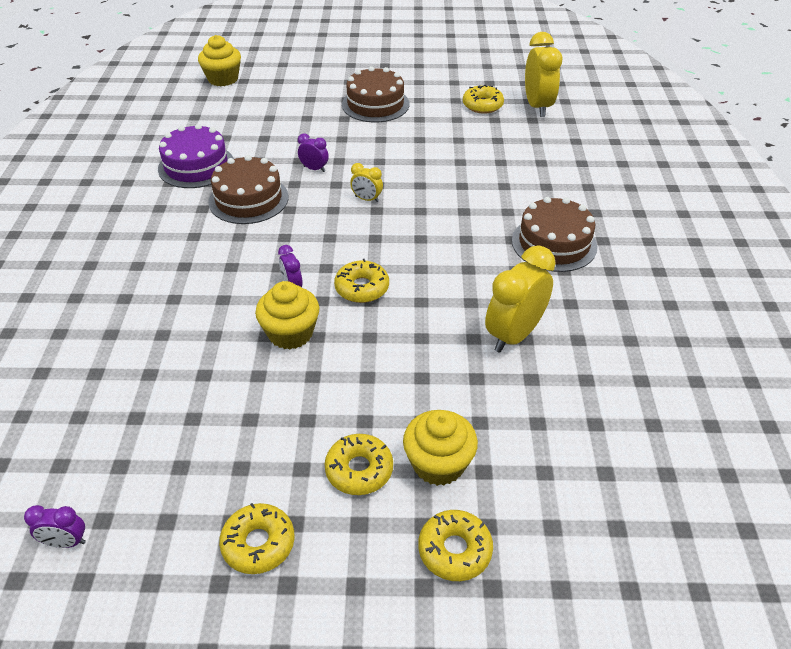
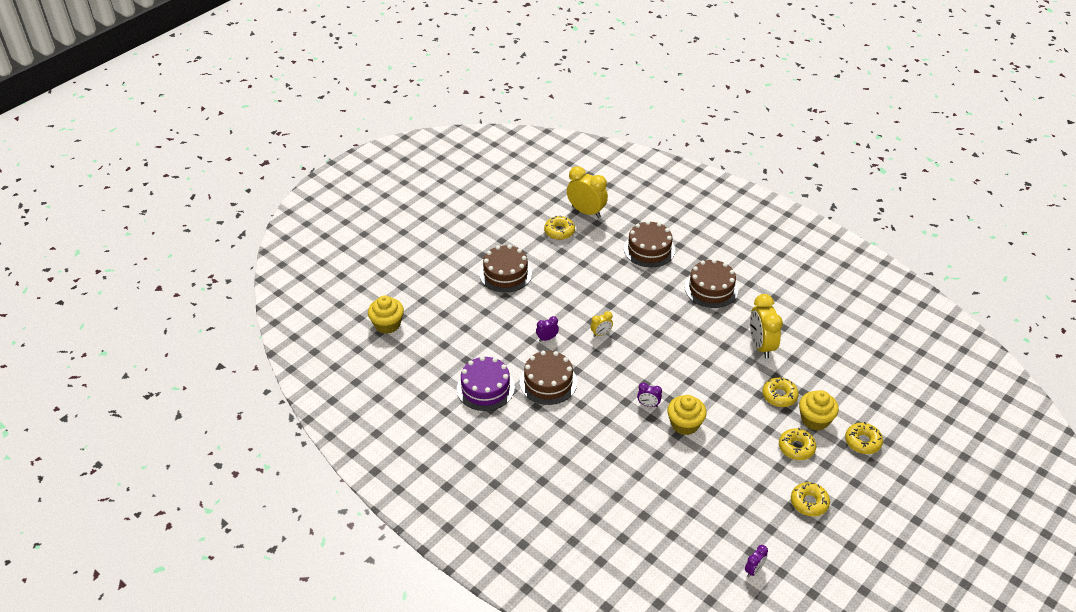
camera: 50 degrees left, 0 degrees up
yellow donut [334,259,389,303] -> yellow donut moved to [762,378,799,407]
none -> brown cake [624,221,675,267]

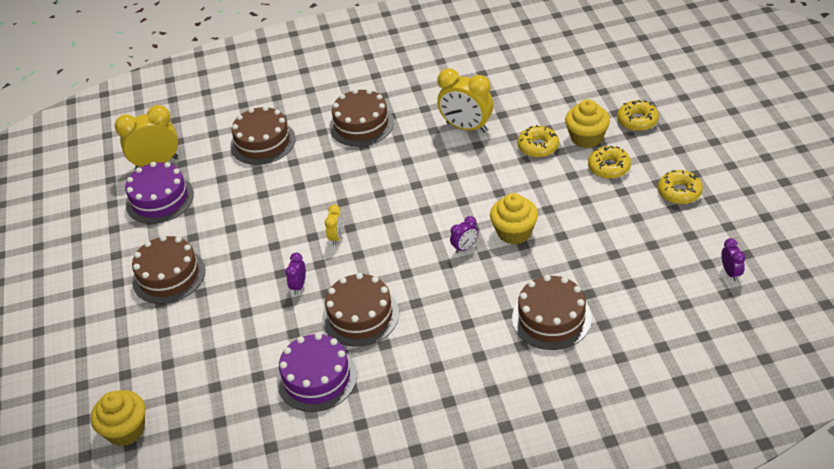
camera: 50 degrees left, 0 degrees up
yellow donut [544,216,575,240] -> purple cake [125,162,194,224]
none -> brown cake [512,275,592,350]

